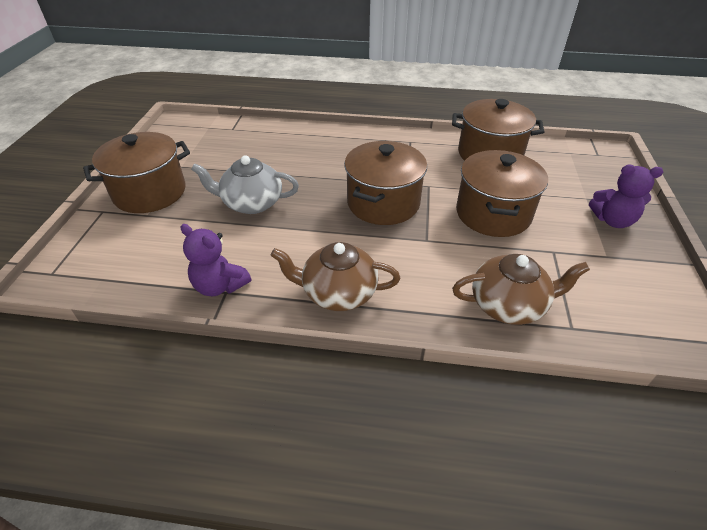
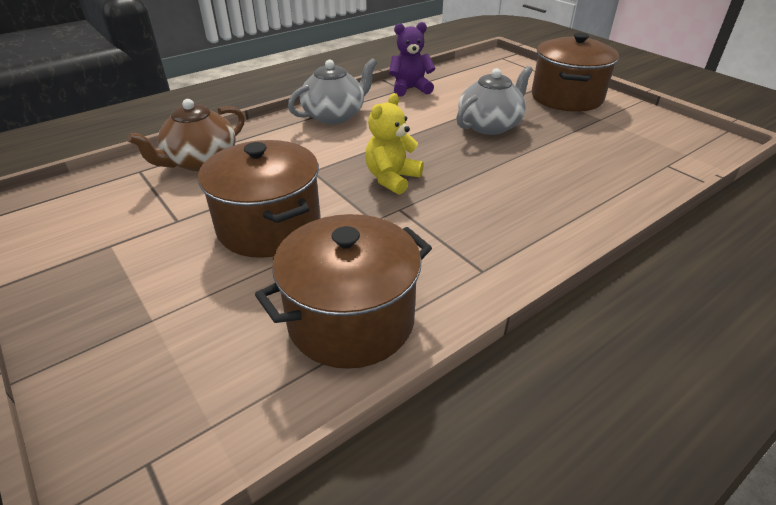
camera: 135 degrees right, 5 degrees down
brown teapot [271,242,400,311] -> grey teapot [288,58,377,124]
brown pot [344,141,427,225] -> yellow teddy bear [365,93,424,195]
purple teddy bear [589,165,663,228] -> none

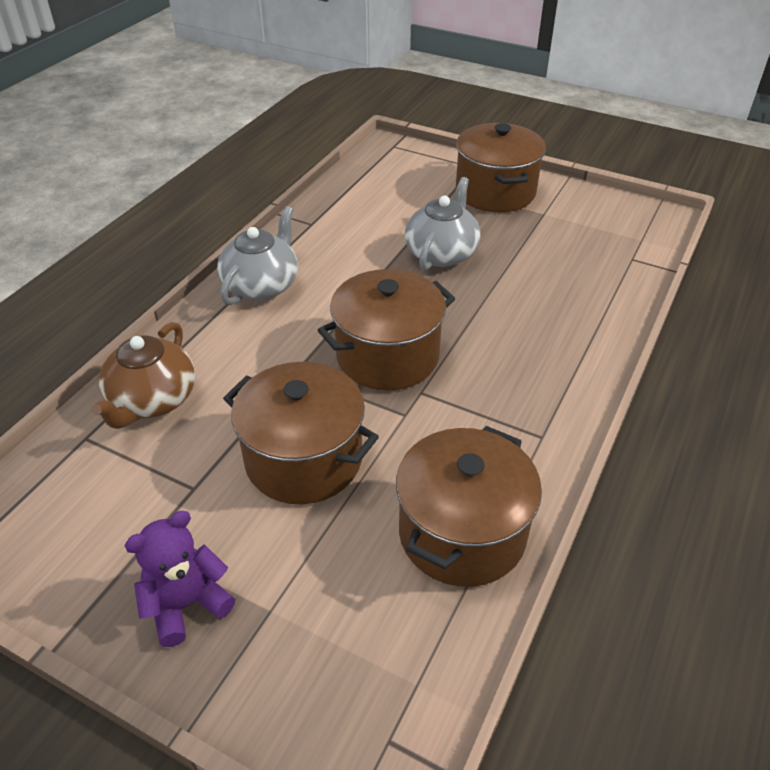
camera: 25 degrees left, 5 degrees up
yellow teddy bear [365,93,424,195] -> brown pot [318,269,455,390]
purple teddy bear [389,22,436,97] -> purple teddy bear moved to [124,511,235,647]

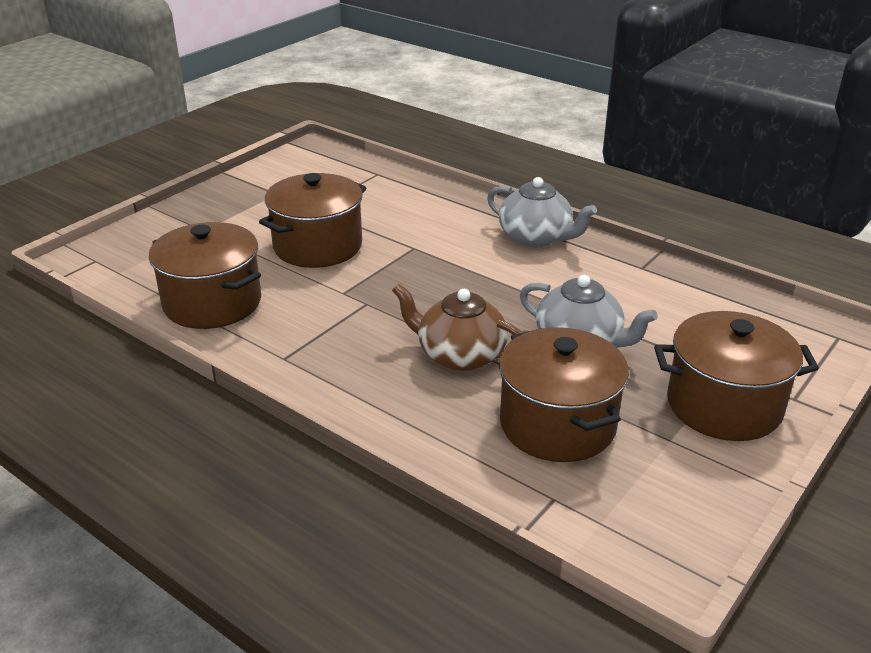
camera: 100 degrees right, 10 degrees down
brown teapot [91,322,195,429] -> brown teapot moved to [392,284,522,371]
purple teddy bear [124,511,235,647] -> none
brown pot [318,269,455,390] -> brown pot moved to [499,327,629,462]

